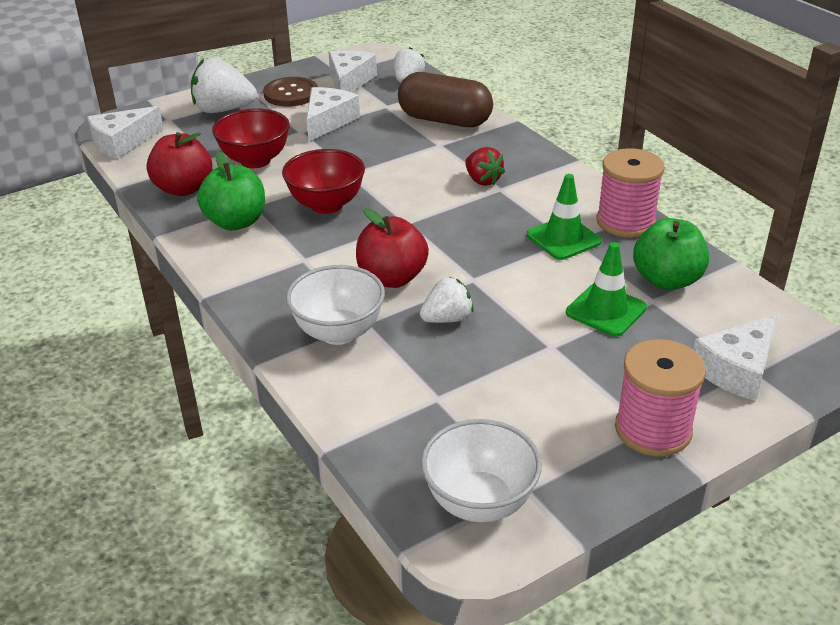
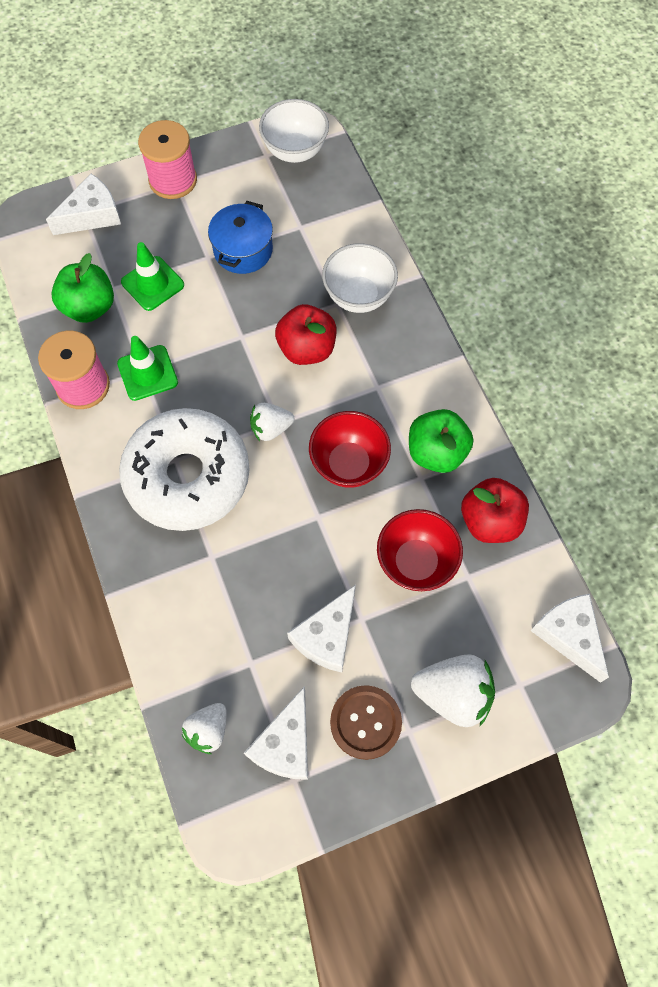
camera: 170 degrees left, 30 degrees up
white cheese [87,106,164,159] -> white cheese turned 90 degrees counterclockwise [530,594,609,683]
brown capsule [398,72,493,127] -> none
white strawberry [420,277,474,323] -> white strawberry moved to [250,403,294,441]
red strawberry [465,147,505,186] -> white donut [119,408,250,531]
none -> blue pot [208,201,273,274]

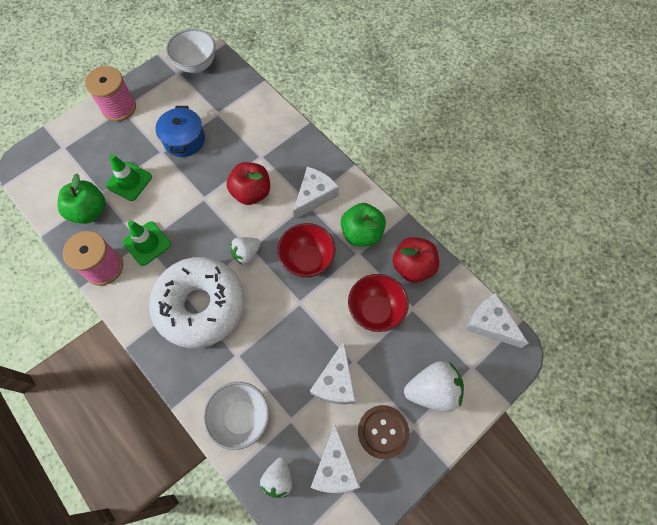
camera: 20 degrees left, 0 degrees up
white cheese [46,174,121,235] -> white cheese moved to [293,167,339,220]
white bowl [322,243,398,313] -> white bowl moved to [203,382,269,450]

